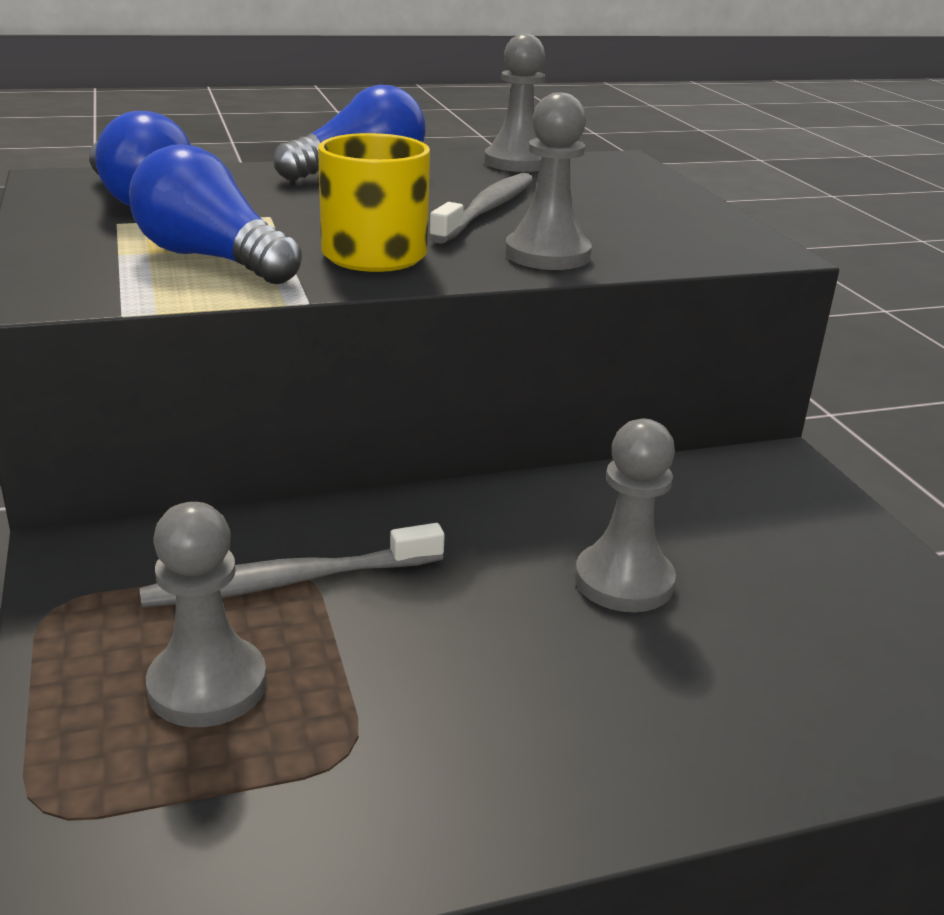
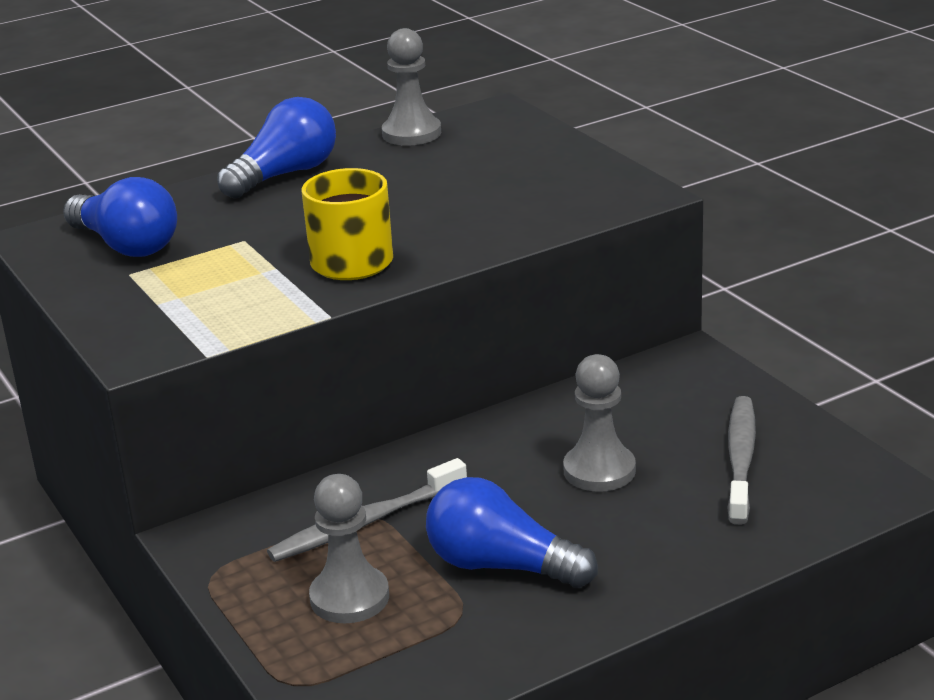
camera: 10 degrees left, 0 degrees up
blue light bulb [129,144,302,284] -> blue light bulb moved to [426,477,598,588]
grey toothbrush [429,173,533,244] -> grey toothbrush moved to [727,396,756,525]
grey pawn [505,92,592,270] -> none

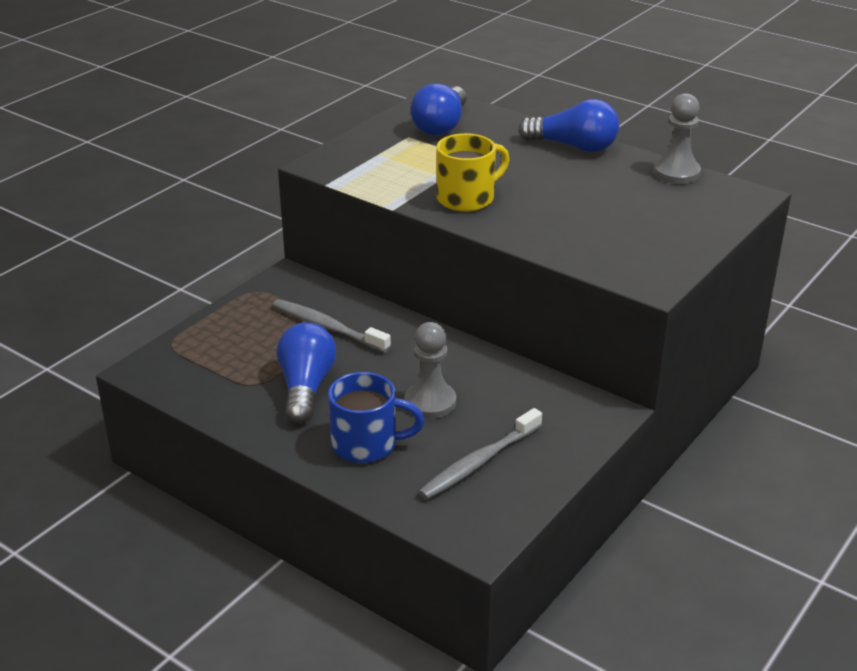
camera: 65 degrees right, 5 degrees up
grey pawn [309,474,389,623] -> none
grey toothbrush [727,396,756,525] -> grey toothbrush turned 150 degrees clockwise [419,408,542,500]
none -> blue mug [328,372,424,463]

